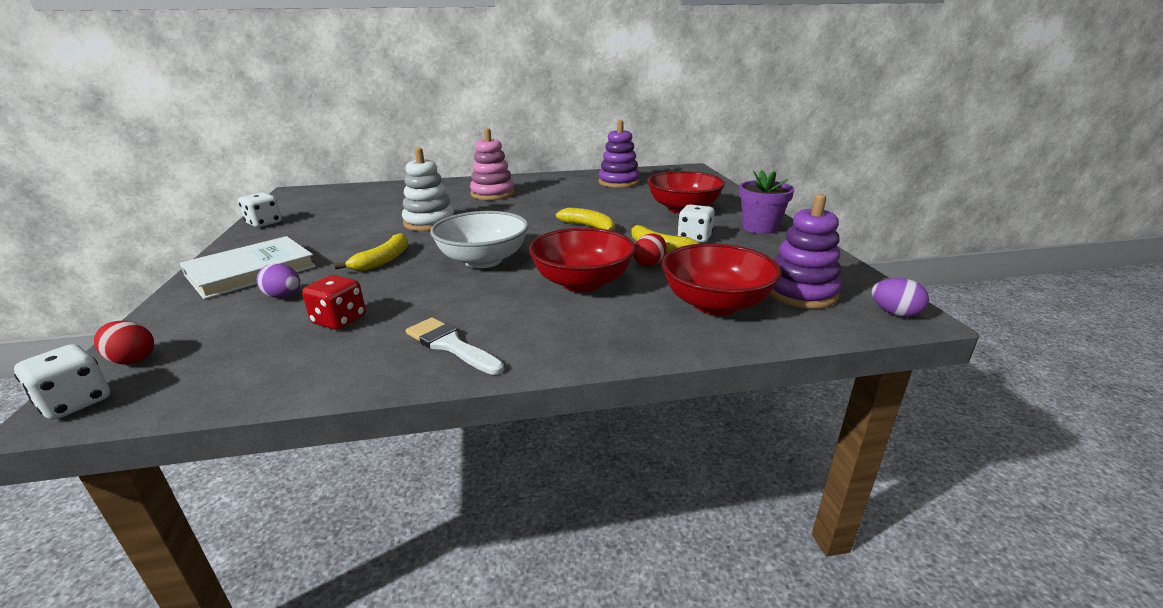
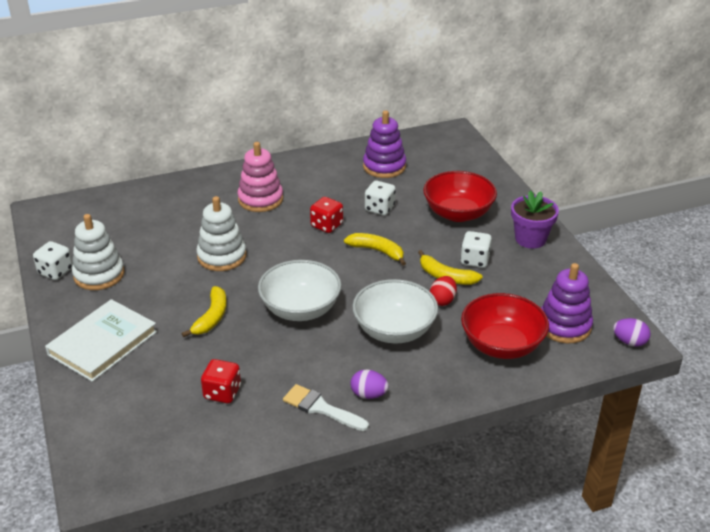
camera: 10 degrees left, 10 degrees up
white dice [14,344,110,420] -> white dice moved to [365,181,396,215]
red egg [94,321,154,365] -> none
purple egg [256,263,300,298] -> purple egg moved to [350,370,389,399]
red bowl [529,227,636,292] -> white bowl [352,279,438,344]
none -> white stacking toy [72,214,125,290]
none -> red dice [310,197,343,233]

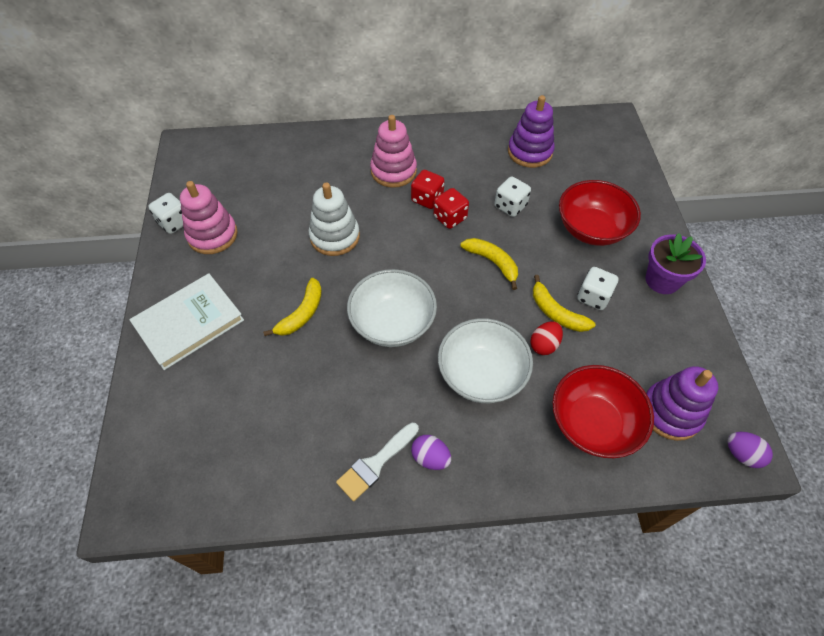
camera: 15 degrees right, 20 degrees up
white stacking toy [72,214,125,290] -> pink stacking toy [180,181,238,254]
red dice [201,359,241,403] -> red dice moved to [411,170,445,209]
white brush [283,384,369,431] -> white brush turned 90 degrees counterclockwise [336,423,419,501]

